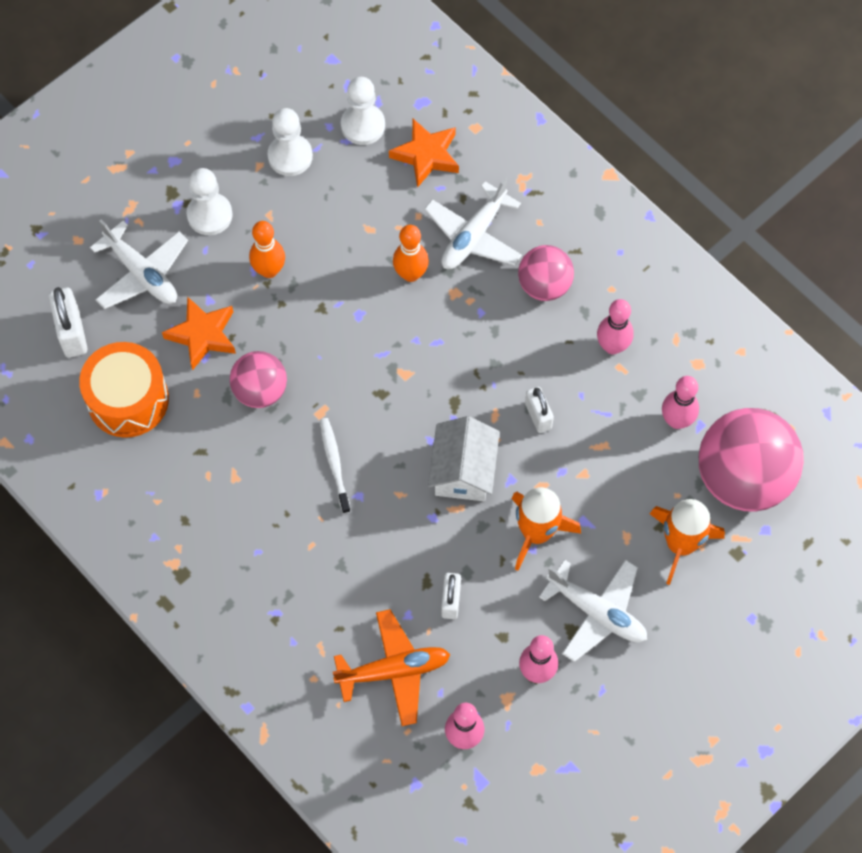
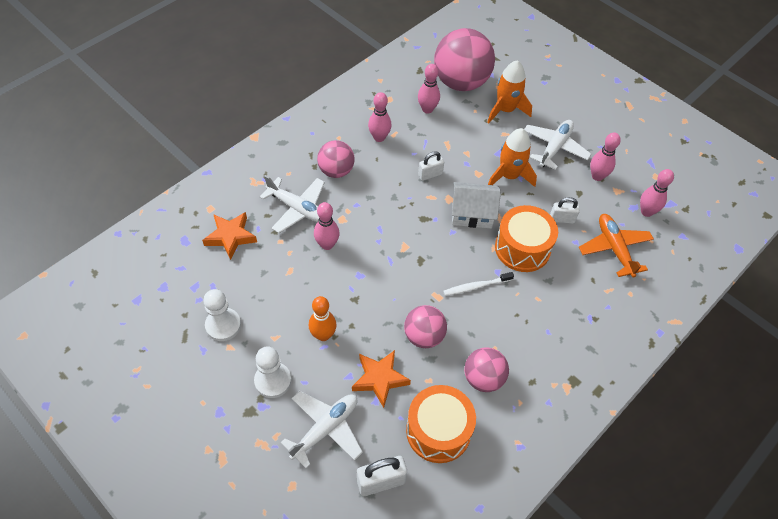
camera: 95 degrees left, 10 degrees down
white pawn [341,77,385,145] -> none
orange bowling pin [393,225,429,282] -> pink bowling pin [314,202,340,250]
none -> pink ball [464,347,509,392]
none -> orange drum [495,205,558,272]

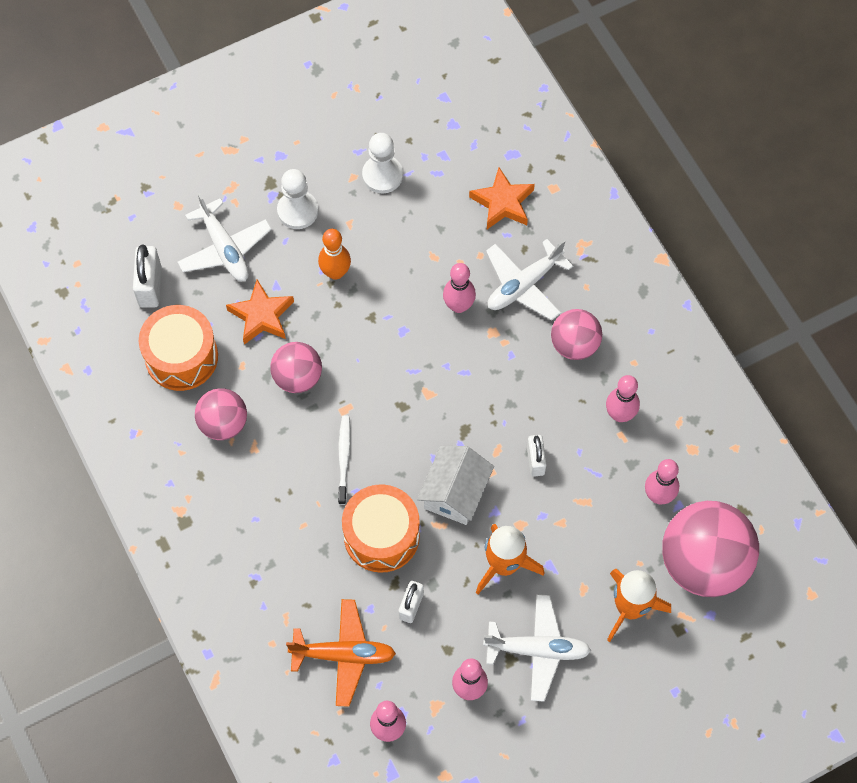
camera: 110 degrees right, 10 degrees up
white plane [524,120,591,170] -> white plane turned 45 degrees counterclockwise [483,594,591,702]

